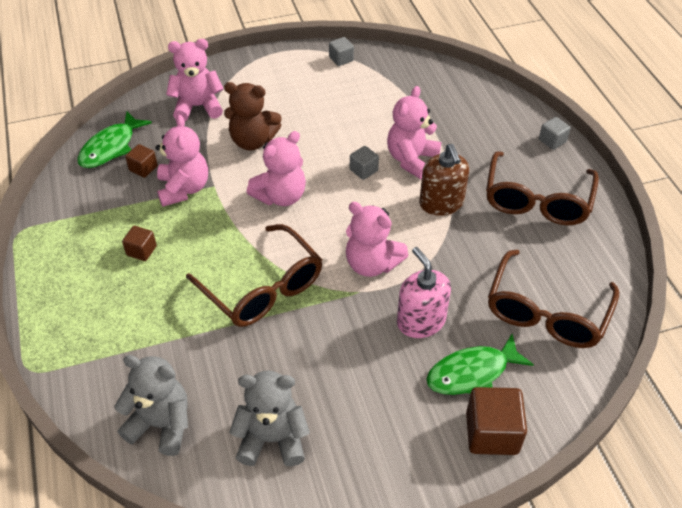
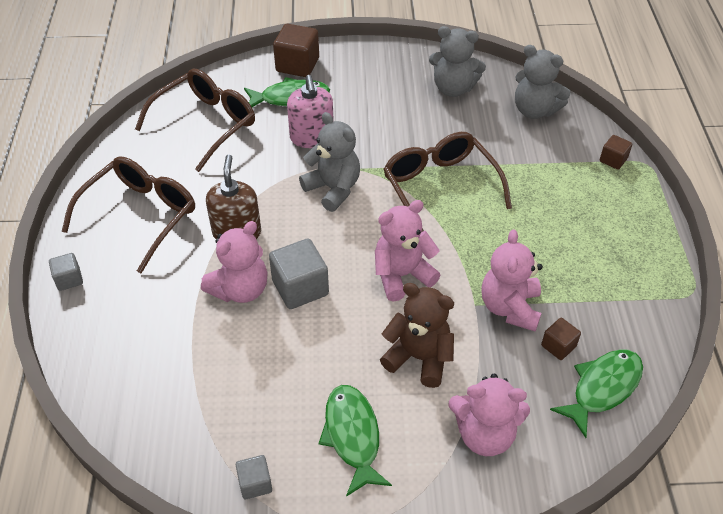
camera: 165 degrees left, 0 degrees up
brown cube [122,226,157,261] -> brown cube moved to [600,135,632,170]
pink teddy bear [346,202,409,277] -> grey teddy bear [299,112,360,212]
grey cube [350,146,379,180] -> grey cube [269,238,329,309], size x1.80
none -> green fish [319,385,392,497]

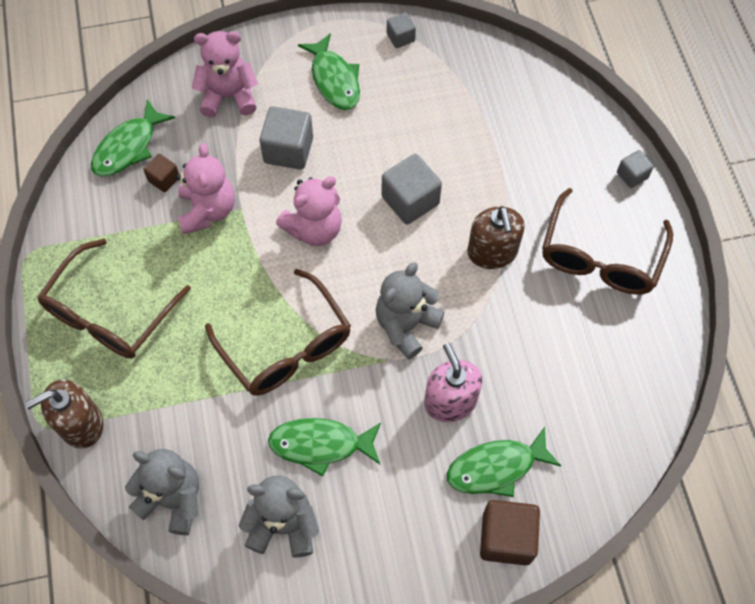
camera: 170 degrees right, 15 degrees up
brown glasses [135,69,255,172] -> brown glasses moved to [37,239,191,359]
pink teddy bear [201,221,268,303] -> none
grey teddy bear [299,112,360,212] -> grey teddy bear turned 90 degrees clockwise [376,262,444,360]
brown teddy bear [380,283,454,388] -> grey cube [259,106,313,170]
brown cube [600,135,632,170] -> brown soap dispenser [25,379,104,449]
none -> green fish [268,418,381,477]

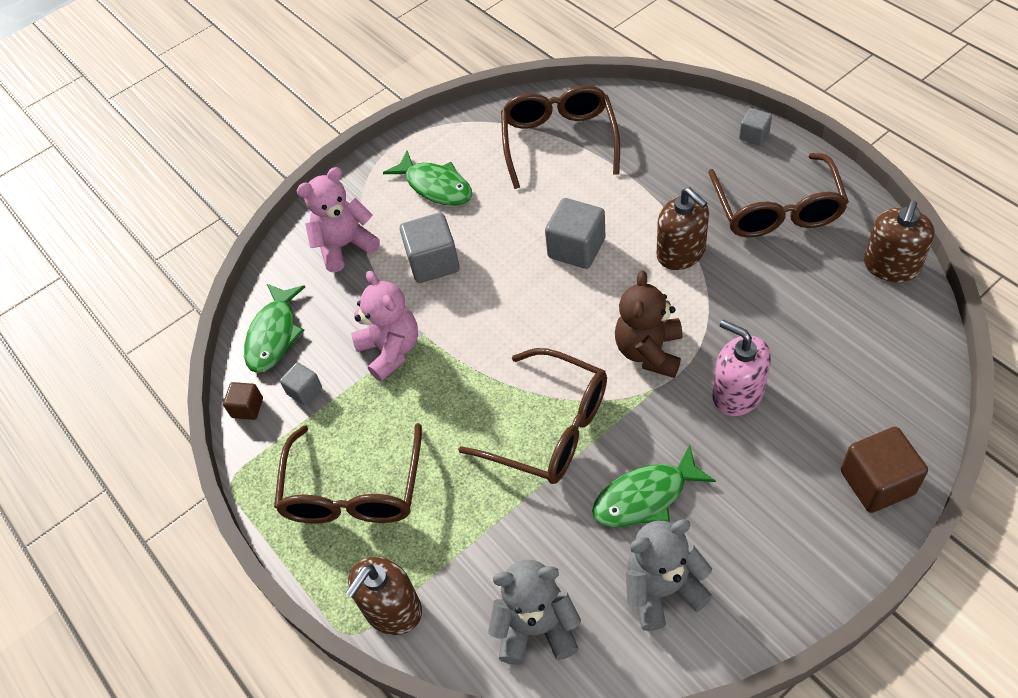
camera: 20 degrees left, 10 degrees down
brown cube [143,154,179,192] -> brown cube moved to [223,382,263,420]
pink teddy bear [276,176,342,246] -> none
grey teddy bear [376,262,444,360] -> brown teddy bear [615,270,683,378]
grey cube [387,12,416,48] -> grey cube moved to [280,362,322,405]
green fish [447,427,561,497] -> none
none -> brown glasses [501,85,620,189]
none -> brown soap dispenser [864,200,935,282]

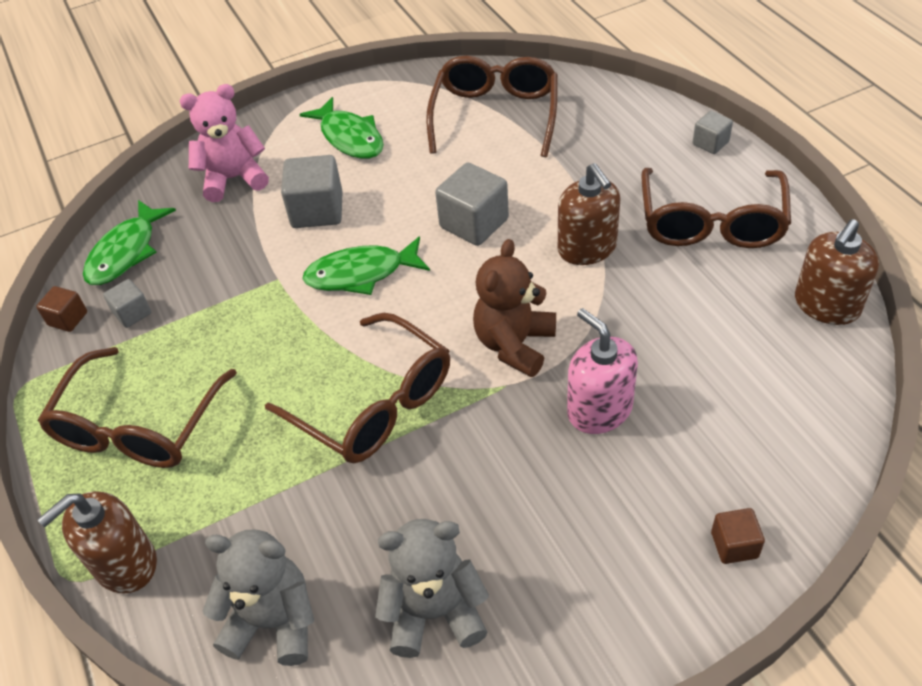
camera: 10 degrees right, 5 degrees down
pink teddy bear [351,271,418,382] -> none
green fish [592,444,716,527] -> green fish moved to [302,236,430,295]
brown cube [841,427,928,513] -> brown cube [711,508,765,564], size x0.56

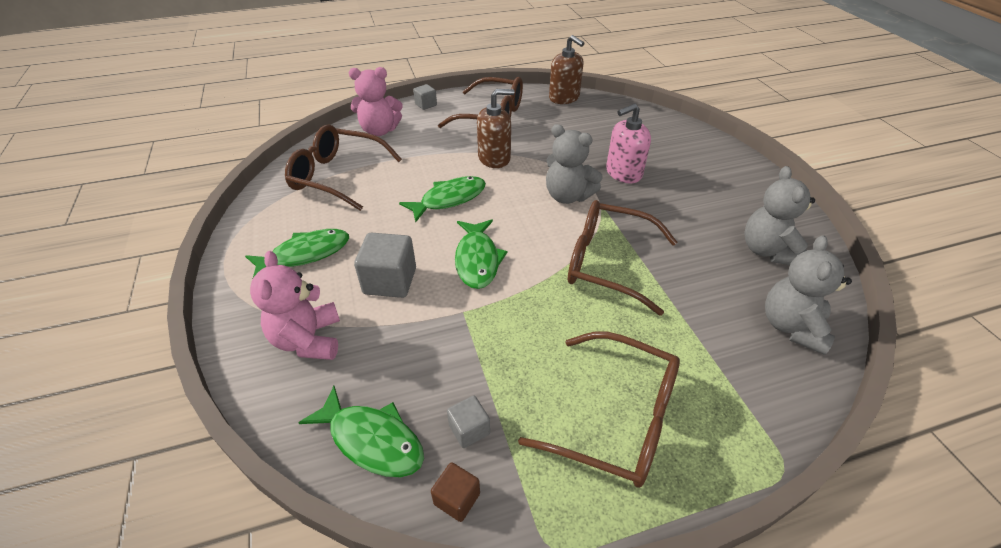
camera: 85 degrees left, 5 degrees down
brown soap dispenser [37,491,157,593] -> none
brown glasses [265,313,450,464] -> brown glasses turned 120 degrees counterclockwise [568,200,677,316]
grey cube [435,163,509,246] -> green fish [399,176,486,222]
brown teddy bear [473,239,556,377] -> grey teddy bear [546,124,603,204]
brown cube [711,508,765,564] -> none
none -> pink teddy bear [349,67,403,136]

